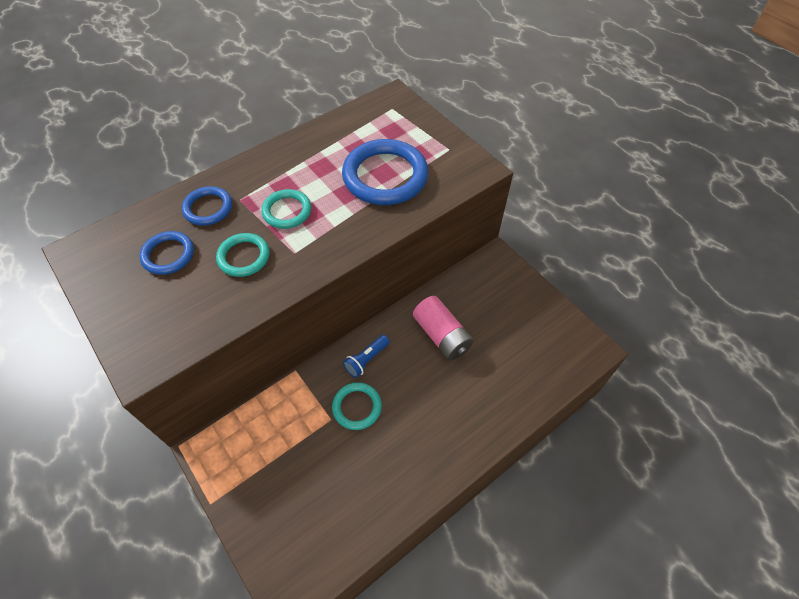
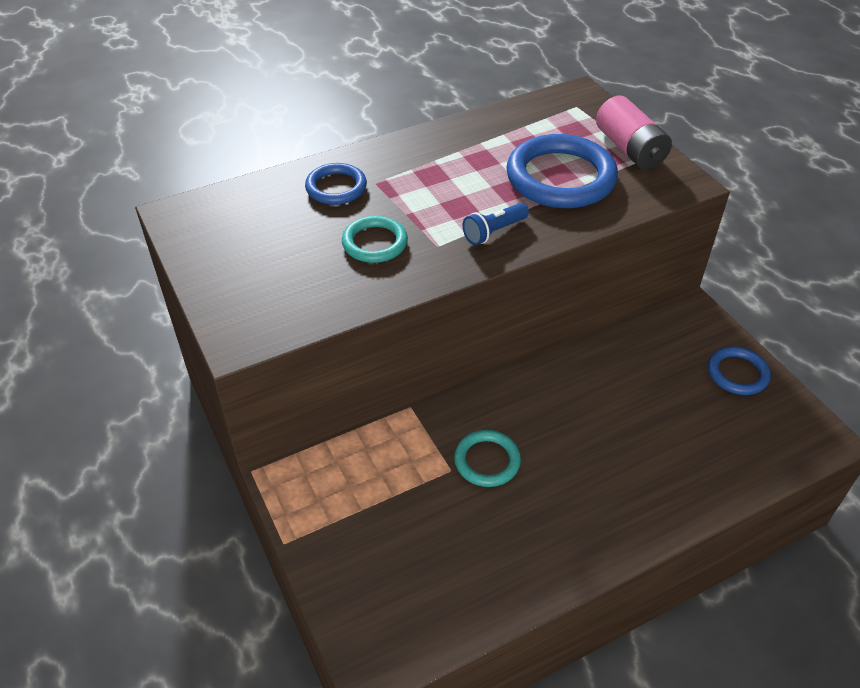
camera: 10 degrees right, 10 degrees down
blue ring [139,231,194,275] -> blue ring moved to [708,346,771,395]
turquoise ring [261,189,311,229] -> none
blue flashlight [343,335,390,378] -> blue flashlight moved to [462,203,529,245]
pink battery [413,296,473,360] -> pink battery moved to [596,96,672,170]

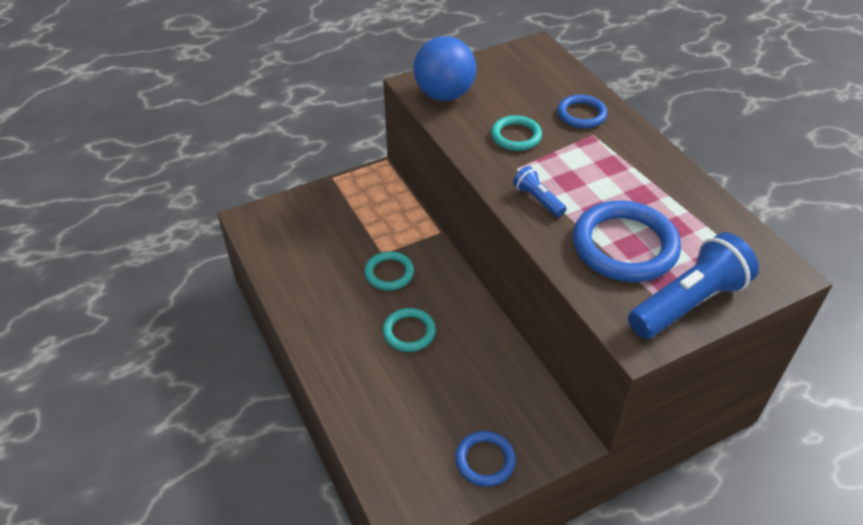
camera: 90 degrees right, 0 degrees up
pink battery [596,96,672,170] -> blue flashlight [628,232,759,339]
none -> turquoise ring [383,308,436,352]
none -> blue ball [413,36,476,101]

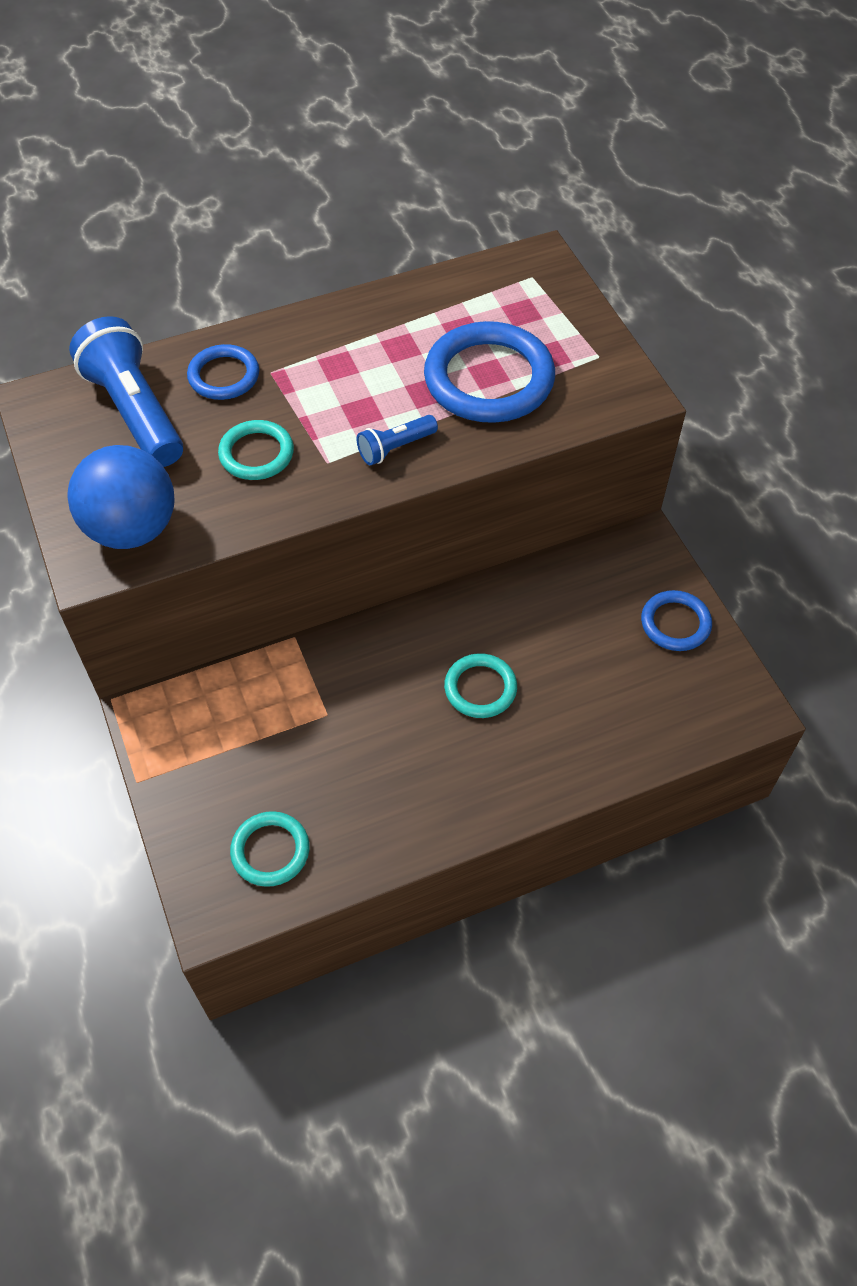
camera: 85 degrees left, 10 degrees up
turquoise ring [364,251,414,290] -> turquoise ring moved to [230,811,310,887]
blue flashlight [628,232,759,339] -> blue flashlight moved to [69,316,183,467]

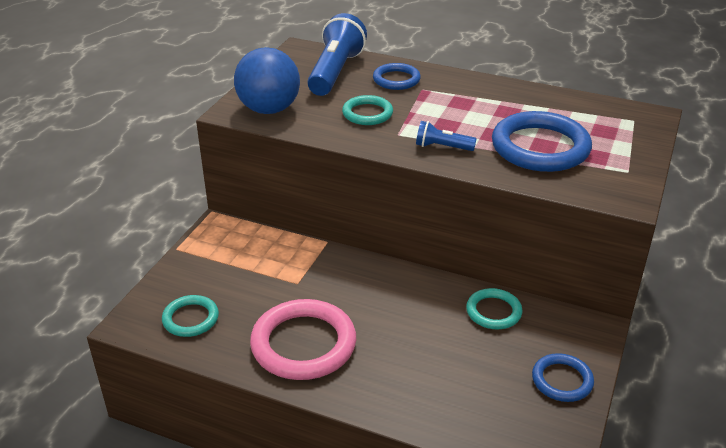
camera: 45 degrees right, 20 degrees down
turquoise ring [444,653,517,718] -> turquoise ring moved to [466,288,522,329]
none -> pink ring [250,299,356,380]

